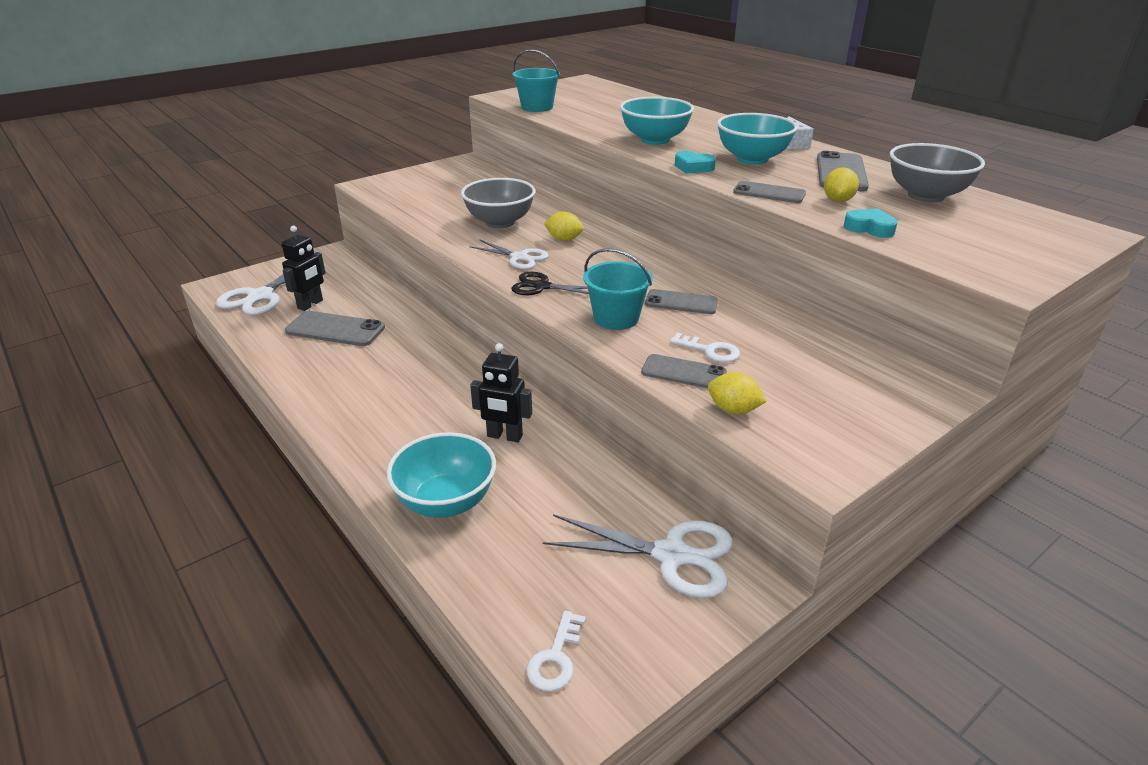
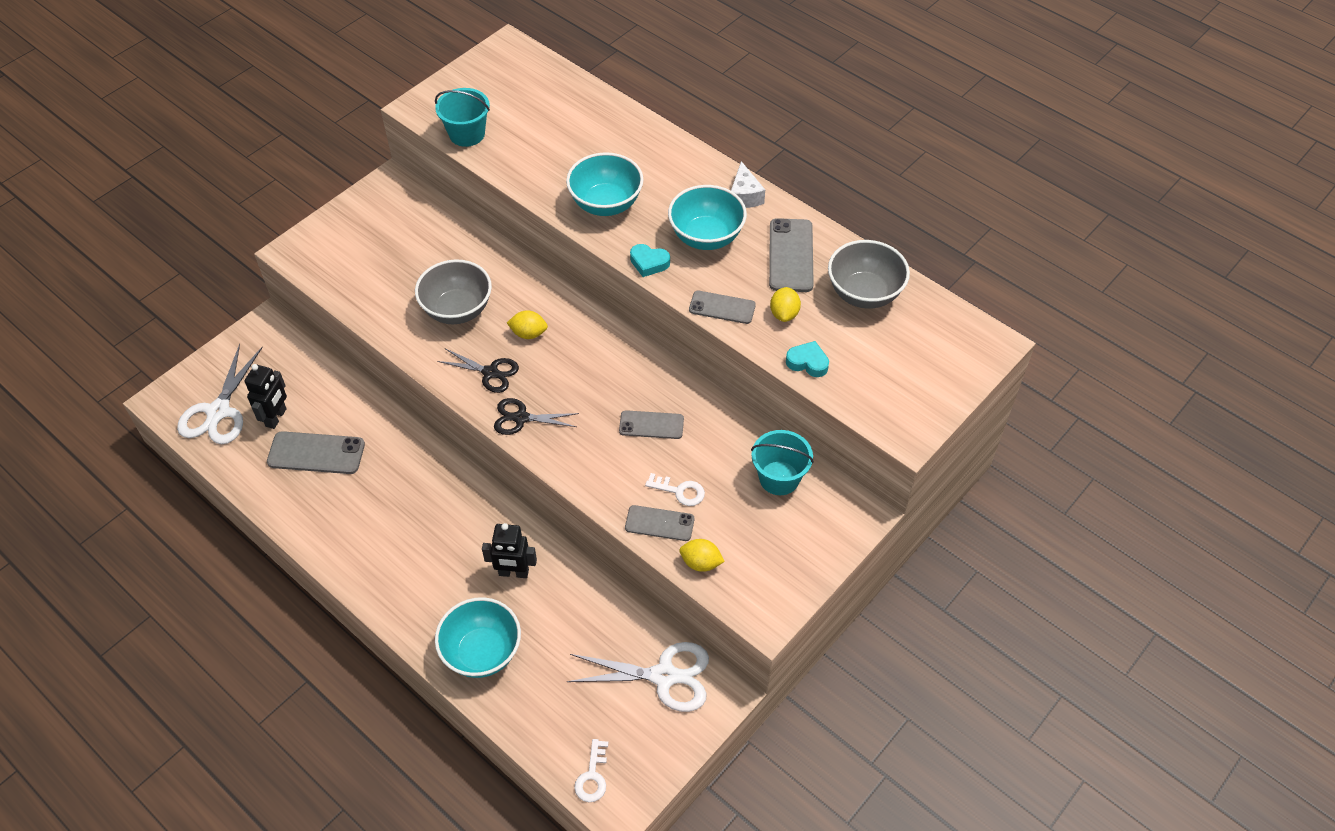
camera: 10 degrees left, 20 degrees up
white scissors [469,239,549,269] -> black scissors [437,349,519,393]
turquoise bucket [583,248,652,330] -> turquoise bucket moved to [751,430,814,495]

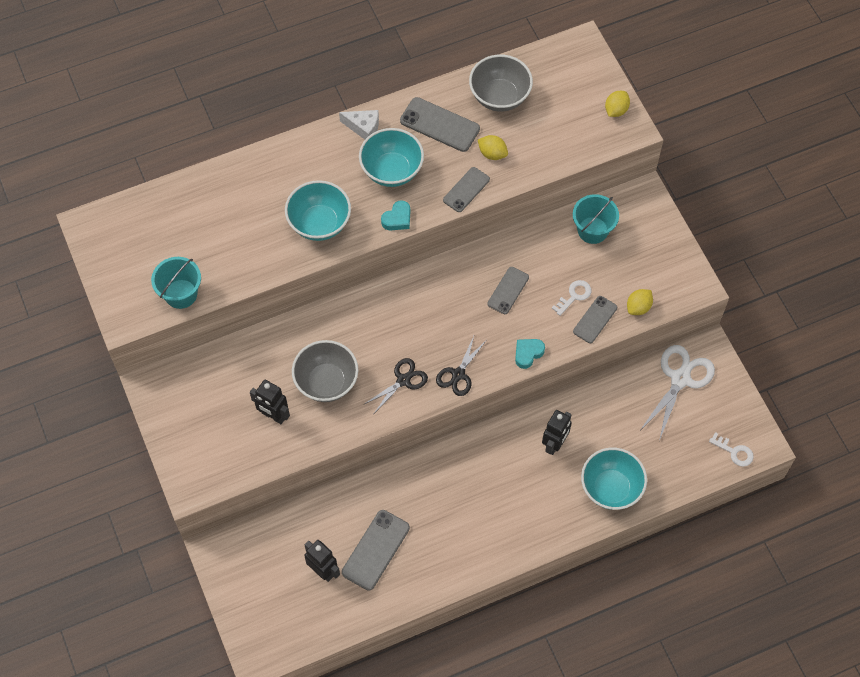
camera: 65 degrees left, 10 degrees up
white scissors [177,344,263,444] -> none
yellow lemon [507,310,548,339] -> yellow lemon moved to [605,91,630,117]
turquoise heart [786,341,829,377] -> turquoise heart moved to [515,339,545,369]
none -> black robot [250,380,290,424]

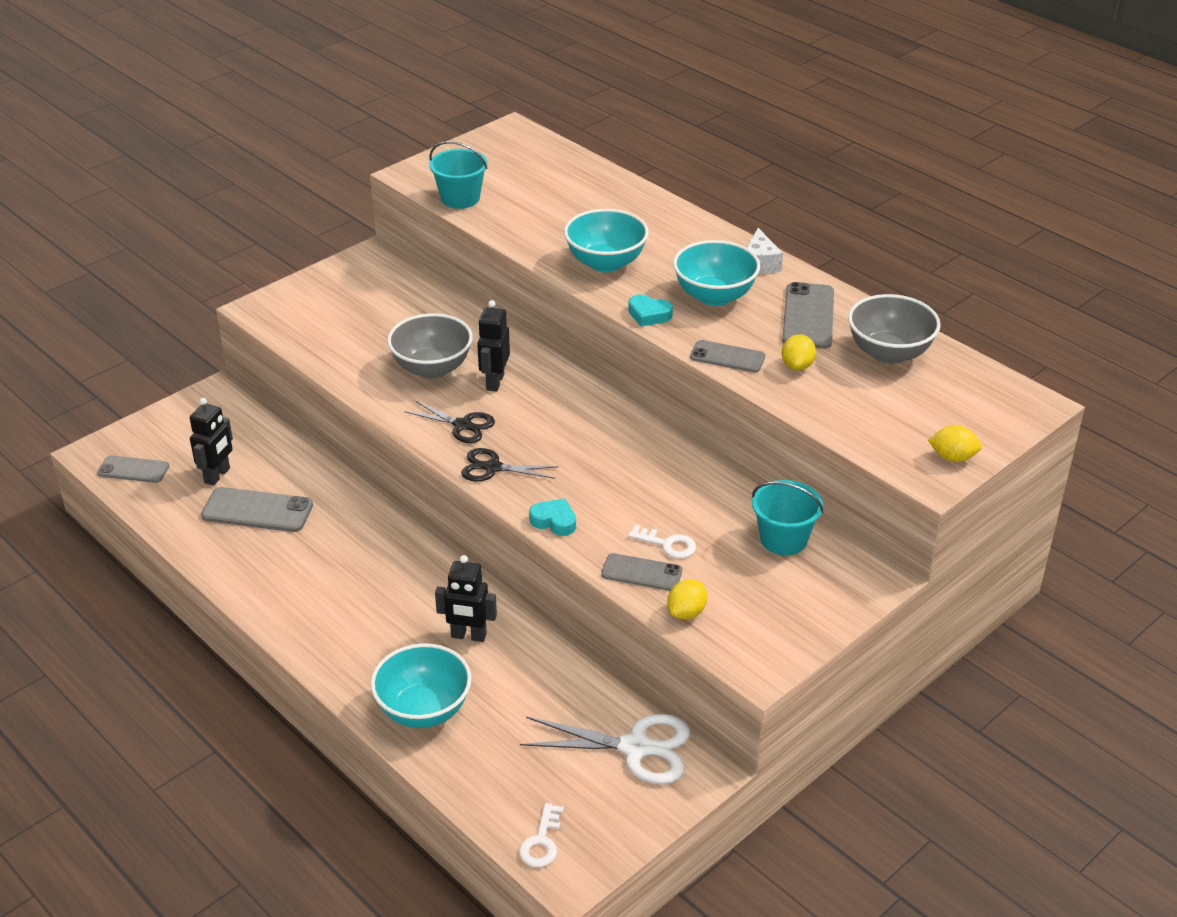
camera: 70 degrees right, 25 degrees down
black robot [250,380,290,424] -> black robot moved to [477,300,510,392]
grey phone [487,267,529,314] -> grey phone moved to [97,455,169,483]
yellow lemon [627,289,653,315] -> yellow lemon turned 75 degrees counterclockwise [667,579,707,619]

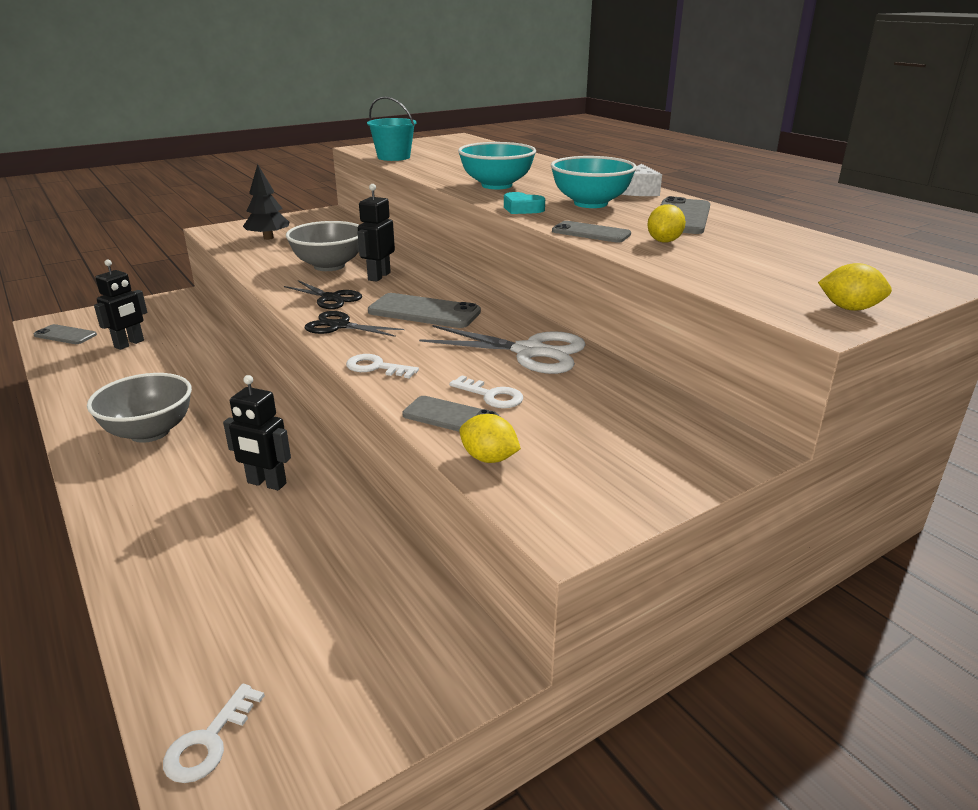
camera: 10 degrees right, 10 degrees down
grey phone [201,487,313,532] -> grey phone moved to [368,293,481,328]
turquoise bowl [371,643,472,728] -> none
white scissors [520,714,690,785] -> white scissors moved to [419,325,586,374]
turquoise heart [529,498,576,536] -> white key [346,354,419,379]
yellow lemon [667,579,707,619] -> yellow lemon turned 75 degrees clockwise [460,414,521,463]
turquoise bucket [752,480,824,555] -> none
grey bowl [848,294,941,364] -> grey bowl moved to [87,373,192,443]
none -> black tree [243,164,290,240]

